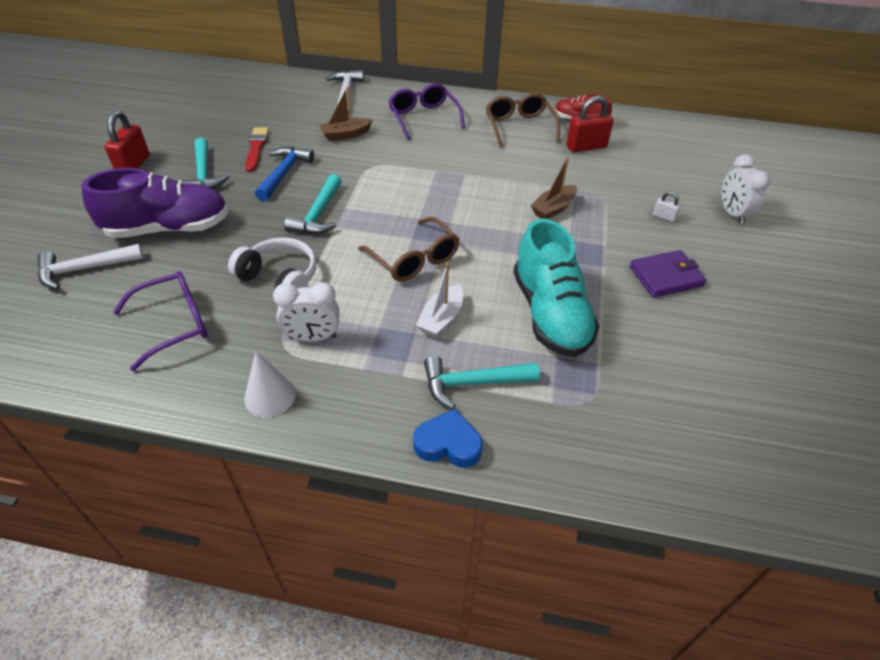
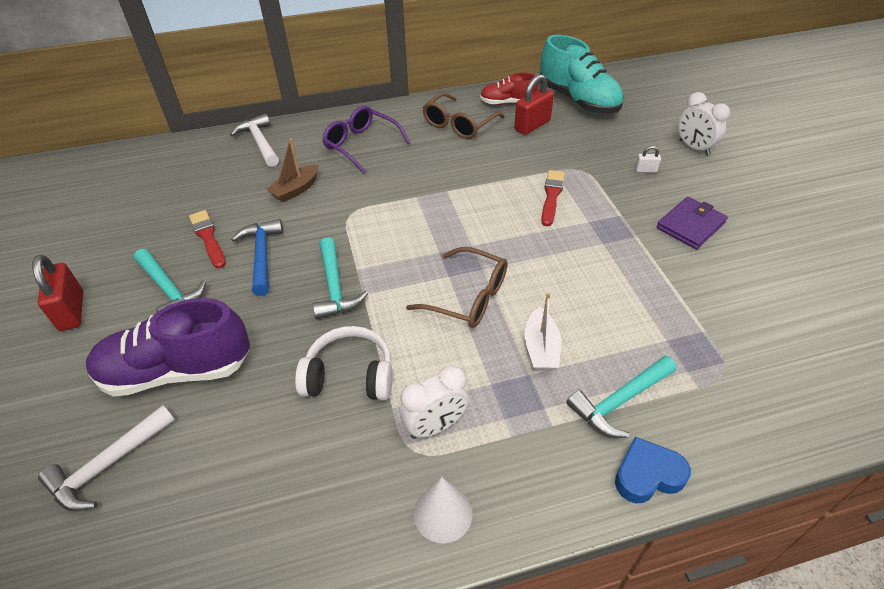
camera: 25 degrees left, 0 degrees up
purple shoe [82,168,229,238] -> purple shoe turned 150 degrees counterclockwise [86,298,250,397]
purple glasses [113,271,208,371] -> none
brown glasses [486,93,560,148] -> brown glasses turned 105 degrees counterclockwise [422,93,505,139]
turquoise shoe [514,219,600,357] -> turquoise shoe moved to [540,35,623,114]
brown boat [530,157,577,219] -> red brush [541,170,565,226]

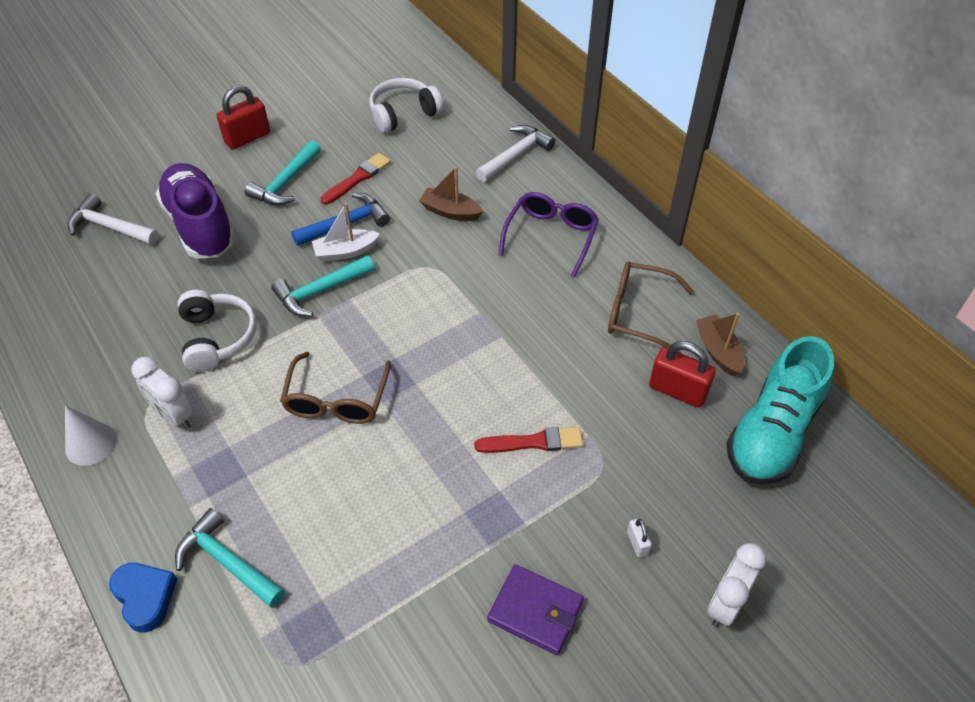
camera: 70 degrees right, 5 degrees up
red shoe [480,73,538,105] -> brown boat [696,313,744,376]
white boat [524,293,561,371] -> white boat moved to [312,203,380,262]
none -> white headphones [369,78,443,133]

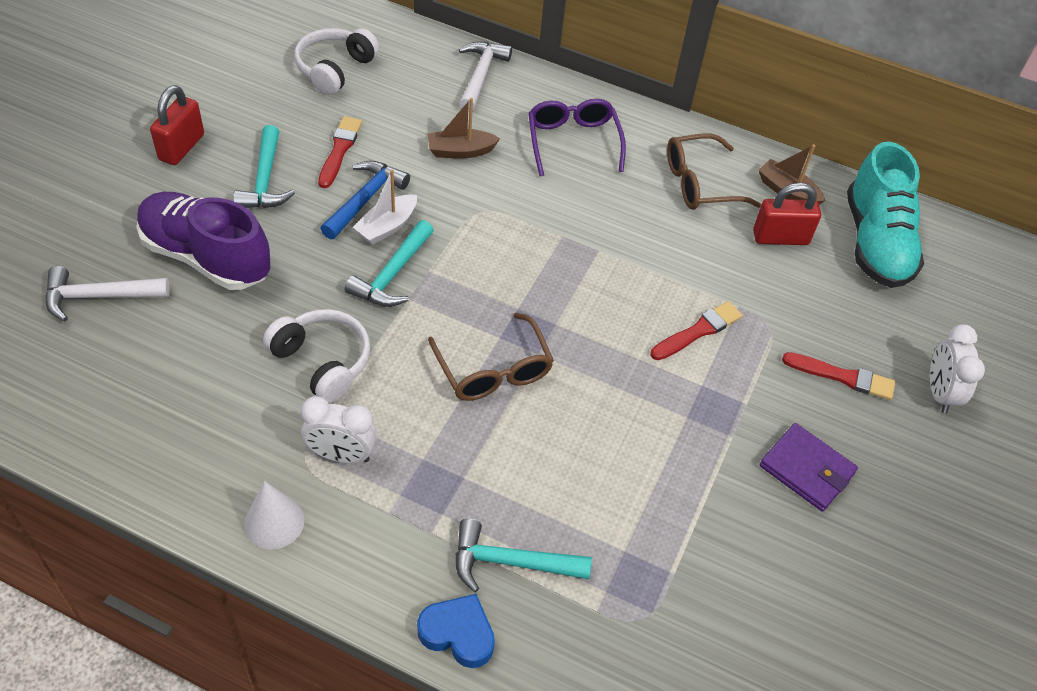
camera: 35 degrees left, 0 degrees up
purple wallet [487,564,584,655] -> purple wallet turned 45 degrees clockwise [759,423,858,511]
white padlock [627,518,652,558] -> red brush [782,352,895,400]

